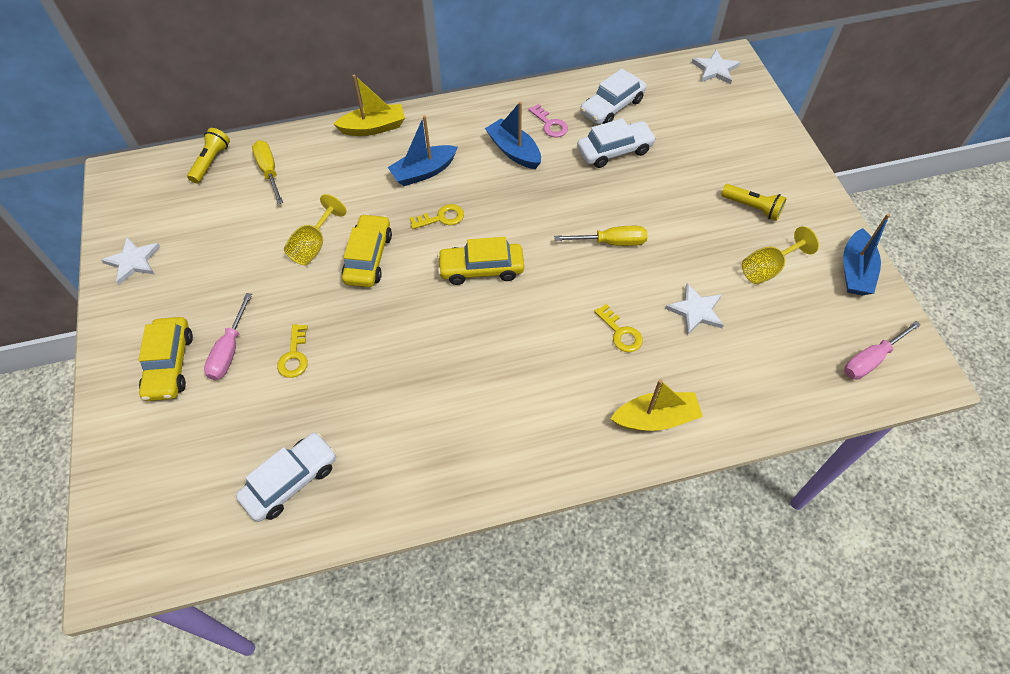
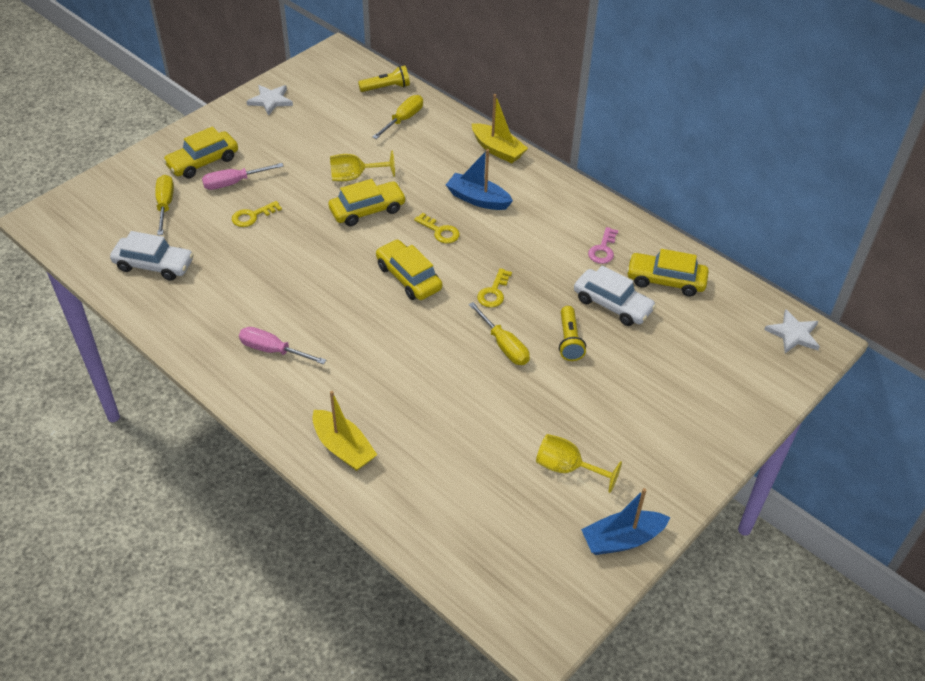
camera: 55 degrees right, 10 degrees down
blue boat [485,102,541,169] -> none
white car [580,69,647,125] -> yellow car [627,249,709,296]
yellow key [594,304,643,352] -> yellow key moved to [477,268,512,308]
white star [665,283,724,335] -> none
yellow flashlight [721,184,787,221] -> yellow flashlight moved to [559,306,586,361]
pink screwdriver [844,321,921,380] -> pink screwdriver moved to [239,327,326,365]
none -> yellow screwdriver [155,175,174,235]

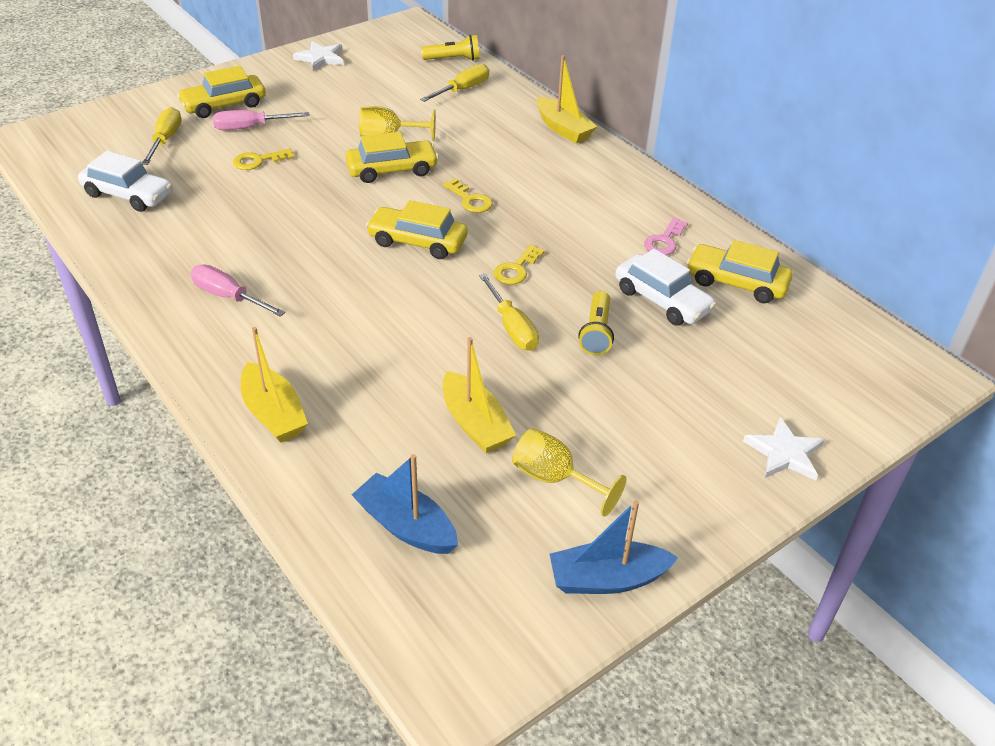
camera: 10 degrees right, 5 degrees down
yellow car [376,239,442,300] -> yellow car turned 45 degrees counterclockwise [366,200,468,259]
blue boat [446,149,513,210] -> blue boat moved to [352,454,458,554]
white star [764,309,820,353] -> white star moved to [743,417,825,481]
none -> yellow boat [443,337,516,453]

